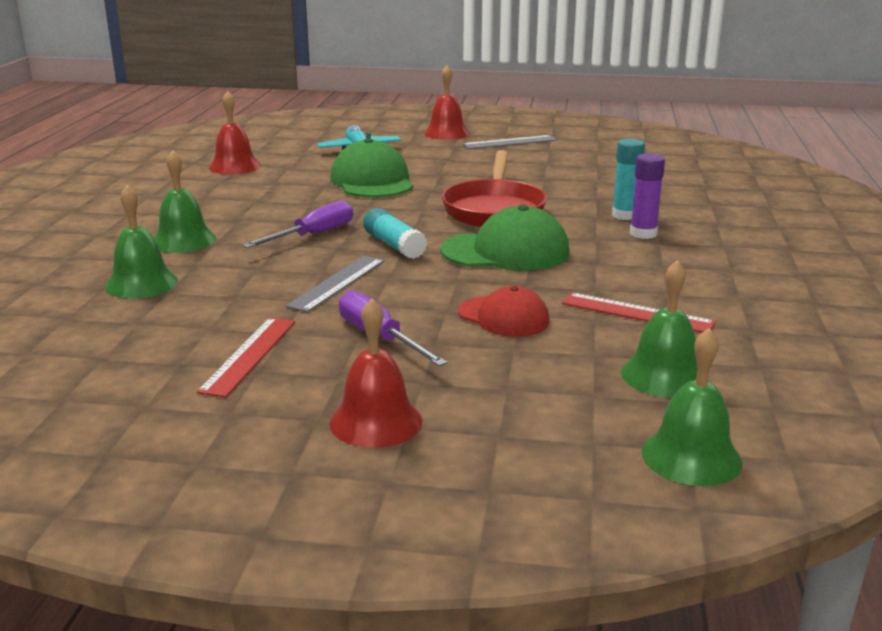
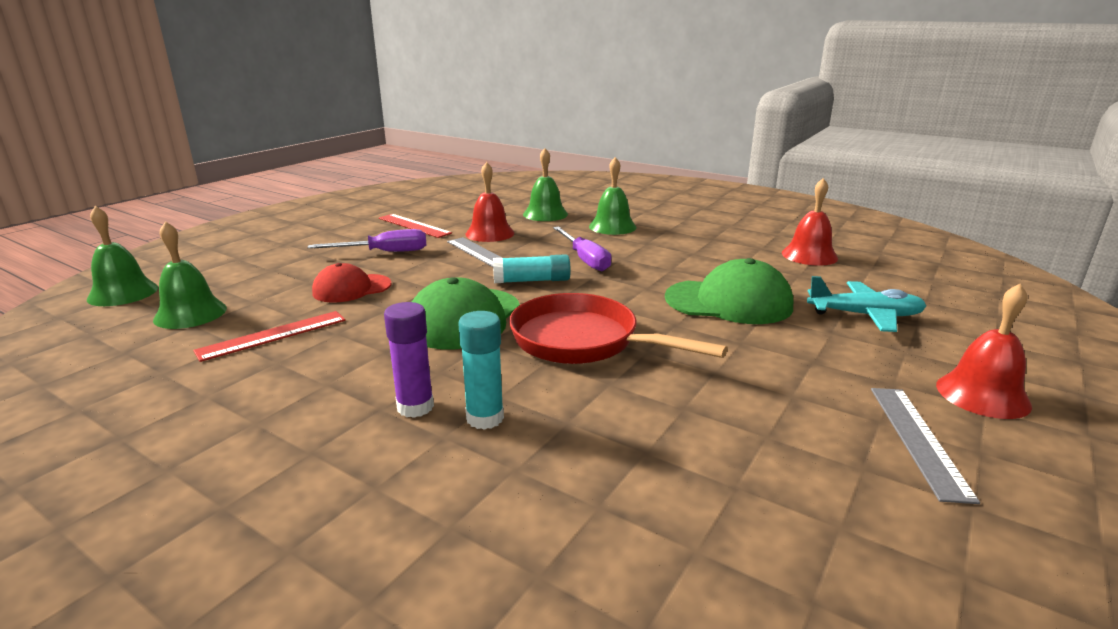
camera: 115 degrees right, 0 degrees up
red bell [329,299,422,448] -> red bell moved to [465,162,514,242]

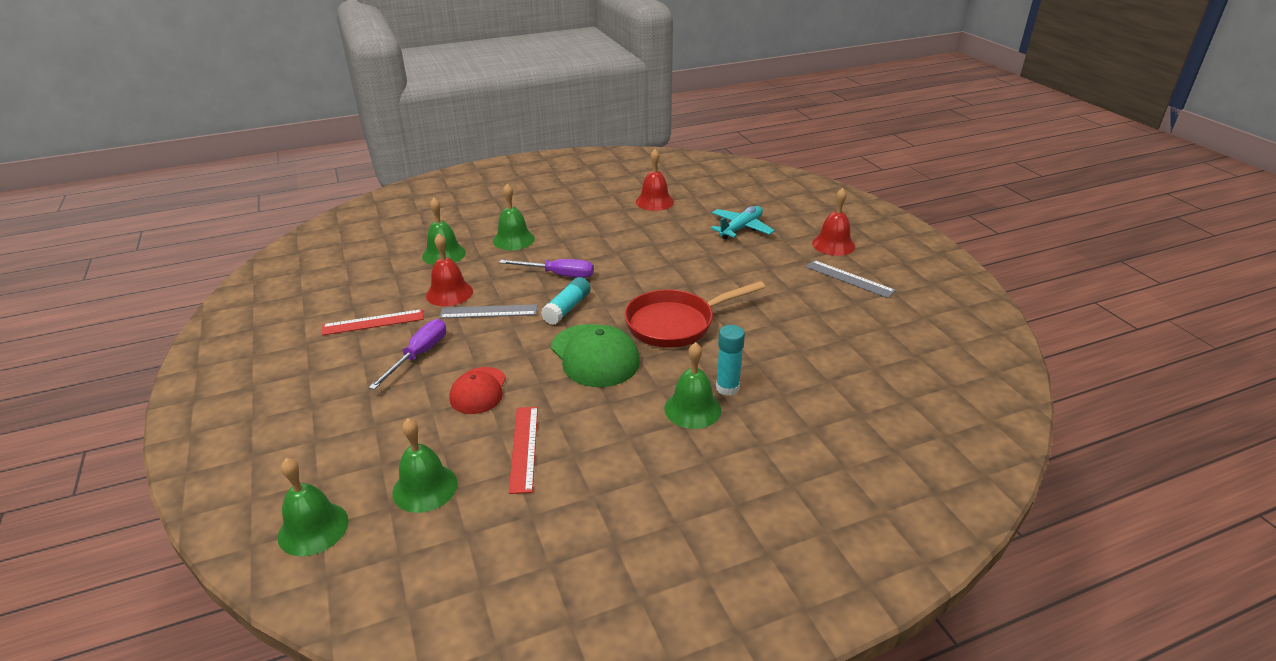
camera: 55 degrees left, 10 degrees up
purple glue stick [384,302,434,418] -> green bell [664,342,721,429]
green cap [665,258,793,324] -> none

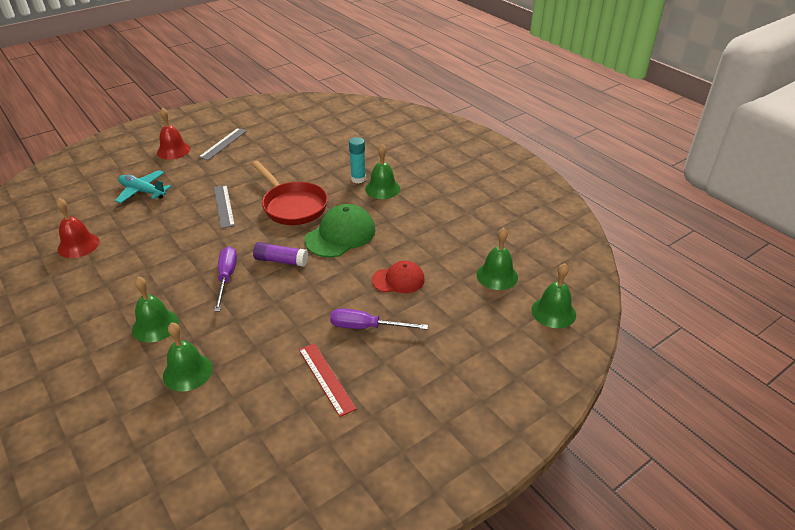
camera: 105 degrees left, 5 degrees up
red bell [426,233,473,306] -> none
grey ruler [439,304,537,319] -> grey ruler moved to [214,185,235,228]
red ruler [509,407,538,494] -> none
turquoise glue stick [541,277,590,325] -> purple glue stick [253,242,308,267]

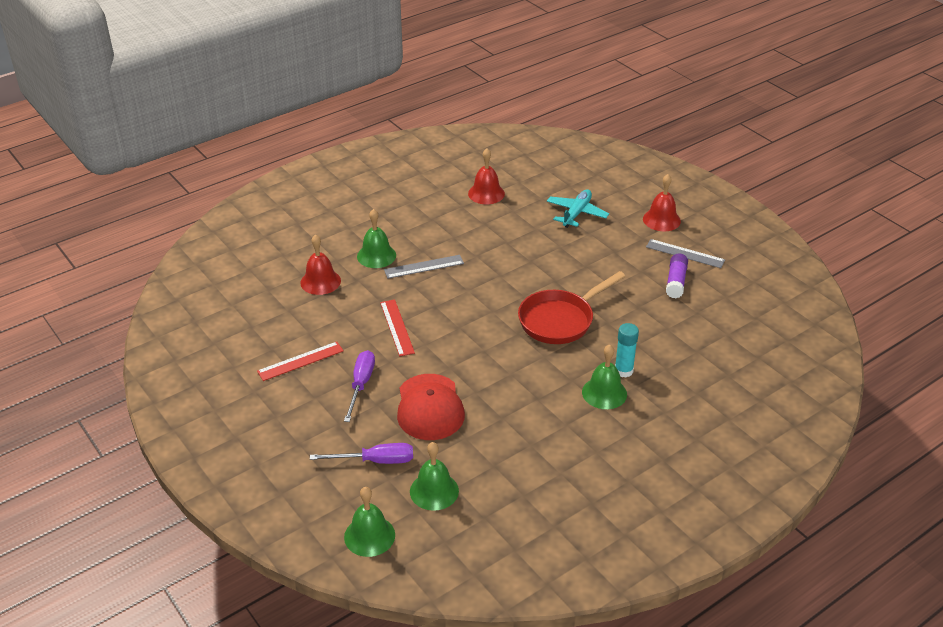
camera: 90 degrees right, 0 degrees up
green bell [163,323,213,391] -> red bell [300,234,341,295]
grey ruler [214,185,235,228] -> grey ruler moved to [384,255,464,279]
purple screwdriver [214,247,237,312] -> purple screwdriver moved to [310,443,413,464]
purple glue stick [253,242,308,267] -> purple glue stick moved to [666,254,688,298]
green cap [305,204,376,257] -> none
red cap [372,261,425,293] -> red cap [397,374,465,440], size x1.56
none -> red ruler [380,300,415,356]

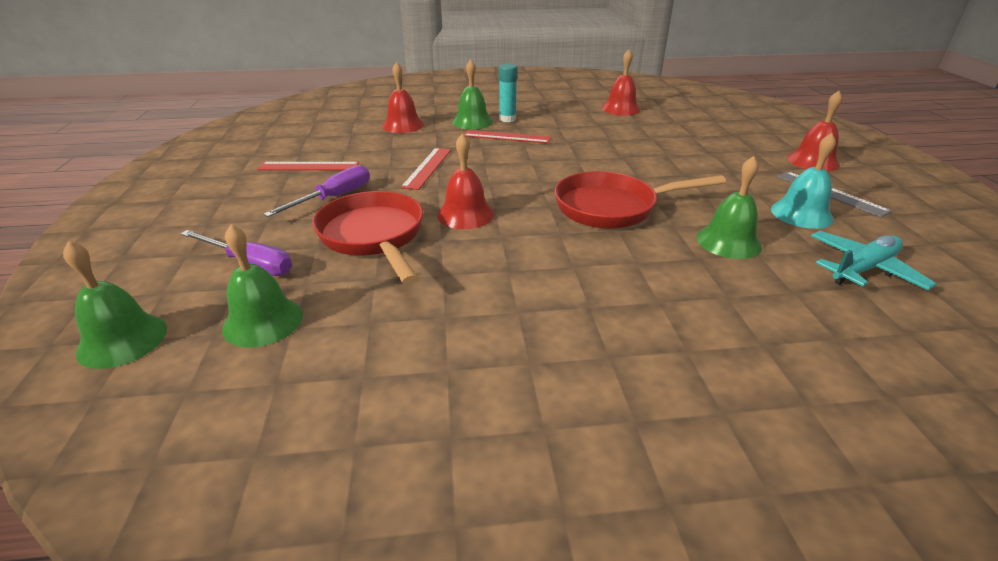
camera: 30 degrees right, 5 degrees down
grey ruler [384,255,464,279] -> red ruler [464,130,551,144]
red cap [397,374,465,440] -> red pan [312,191,423,285]
turquoise plane [547,189,609,228] -> turquoise plane moved to [811,231,936,290]
green bell [582,344,627,409] -> green bell moved to [696,156,762,259]
turquoise glue stick [615,323,639,378] -> turquoise glue stick moved to [499,64,517,122]
purple glue stick [666,254,688,298] -> turquoise bell [771,133,836,229]
none -> red bell [437,133,494,229]

